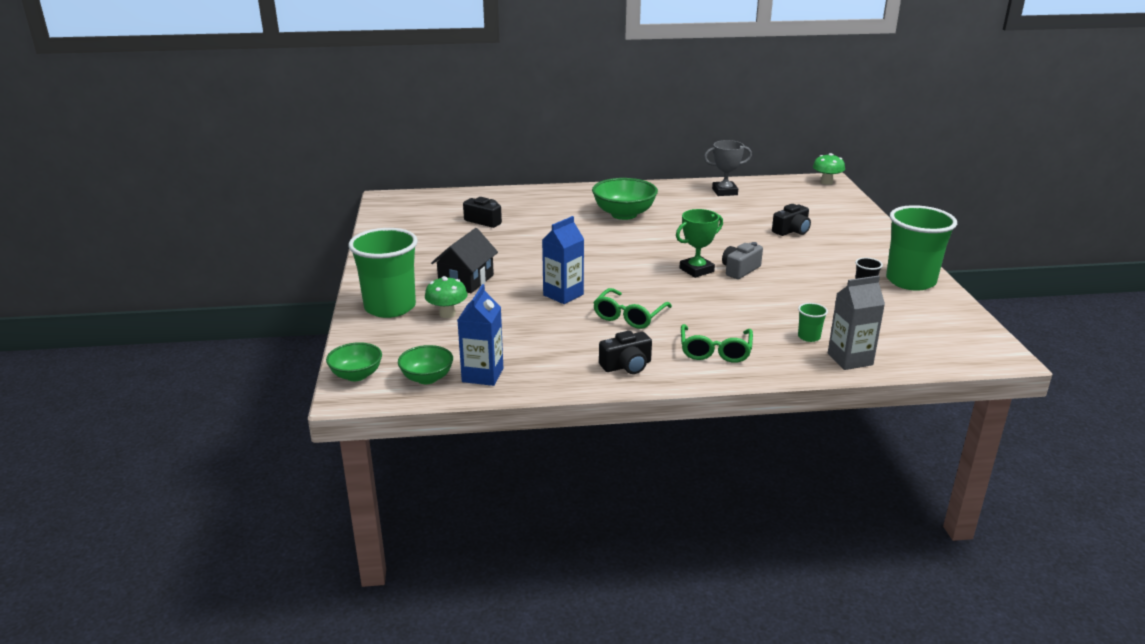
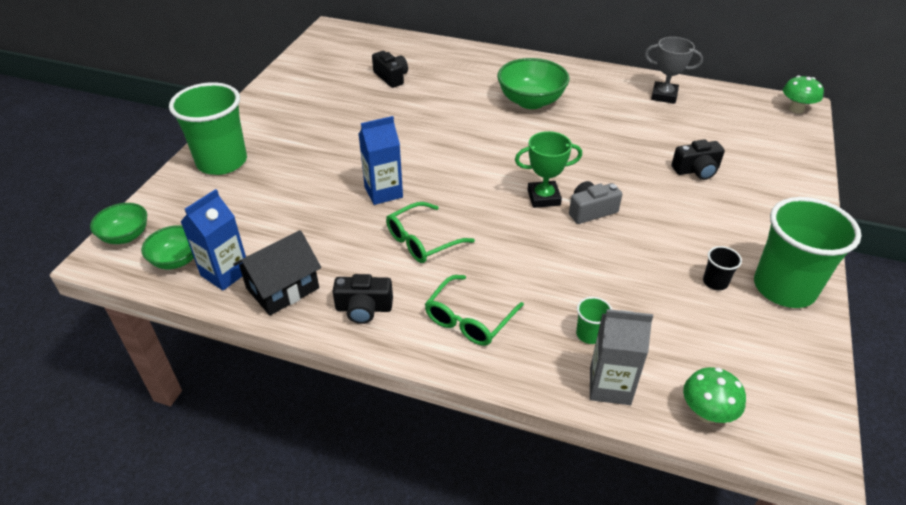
camera: 25 degrees right, 15 degrees up
green mushroom [425,276,468,318] -> green mushroom moved to [683,367,746,423]
black house [431,228,498,293] -> black house moved to [233,230,321,315]

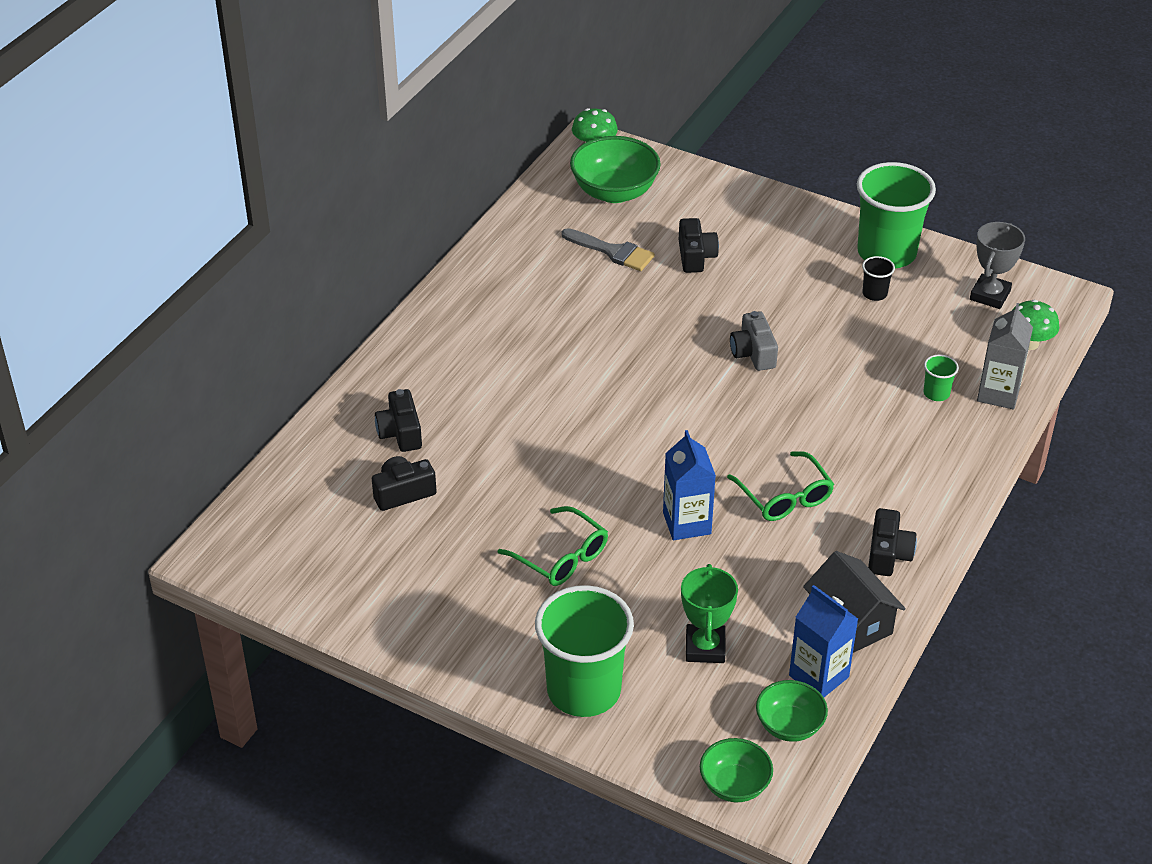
camera: 80 degrees left, 0 degrees up
green glasses [425,275,524,346] -> green glasses moved to [498,506,608,586]
green bowl [497,58,569,109] -> green bowl moved to [570,136,661,203]
green trophy [515,131,582,208] -> green trophy moved to [681,564,738,663]
grey trophy [645,37,703,104] -> grey trophy moved to [970,222,1025,309]
none -> black camera [375,389,422,452]
none -> grey brush [562,228,655,271]

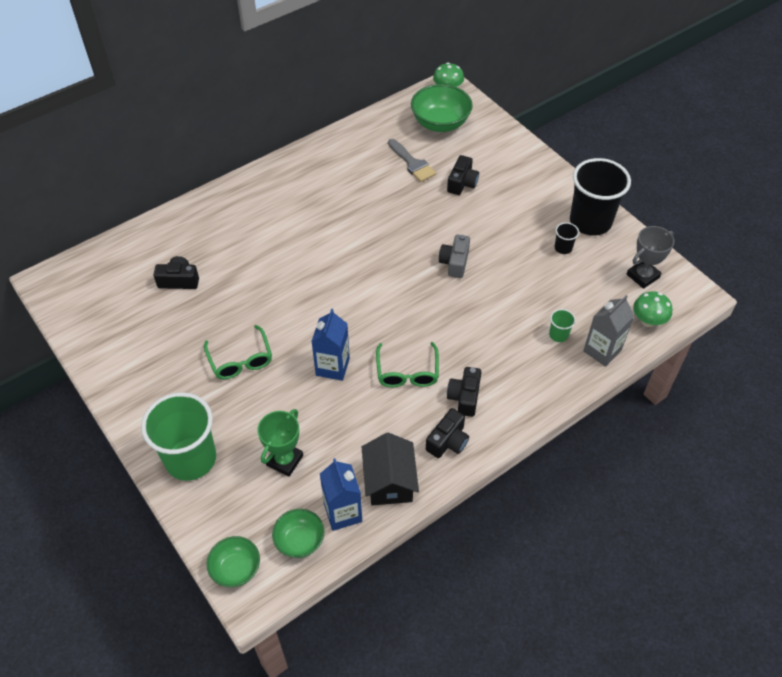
camera: 25 degrees right, 10 degrees up
black camera [375,389,422,452] -> black camera moved to [447,367,481,417]
green cup [857,162,936,268] -> black cup [570,158,631,236]

